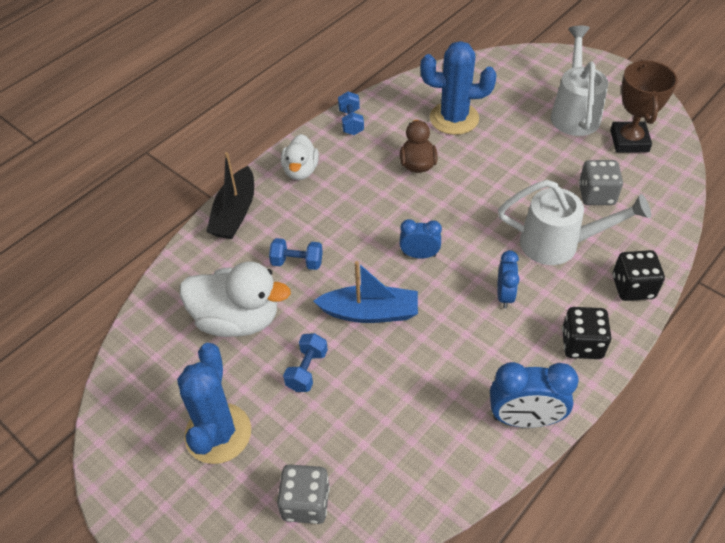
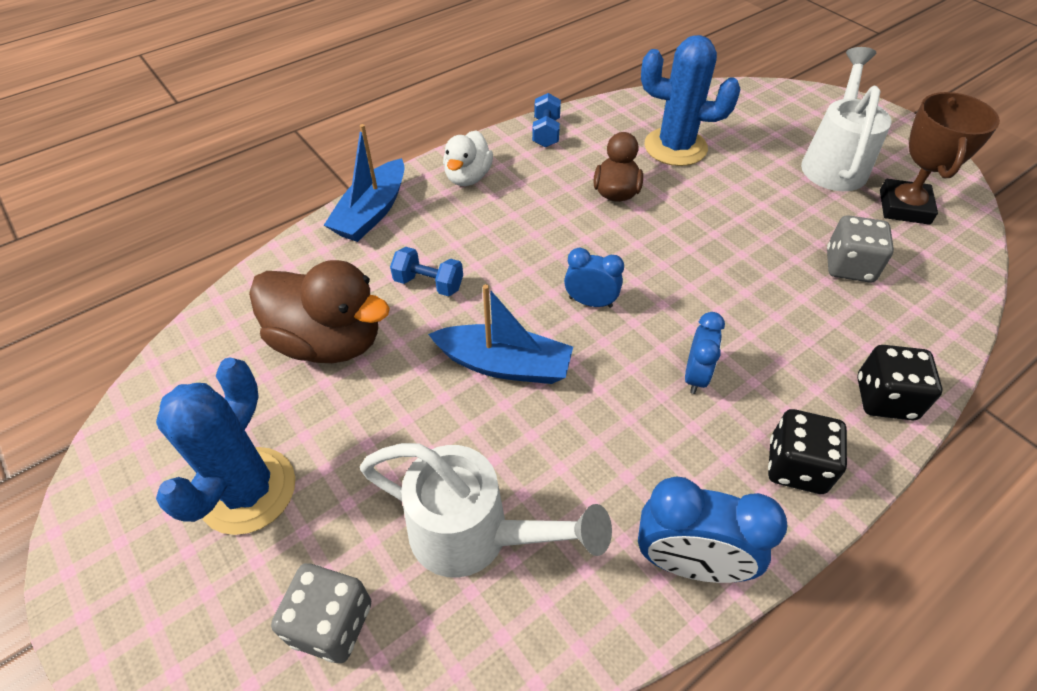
camera: 10 degrees right, 0 degrees up
white duck [180,262,291,337] -> brown duck [249,260,390,363]
black boat [206,152,254,239] -> blue boat [324,124,405,242]
blue dumbbell [283,333,328,392] -> none
white watering can [498,180,651,265] -> white watering can moved to [360,443,612,578]

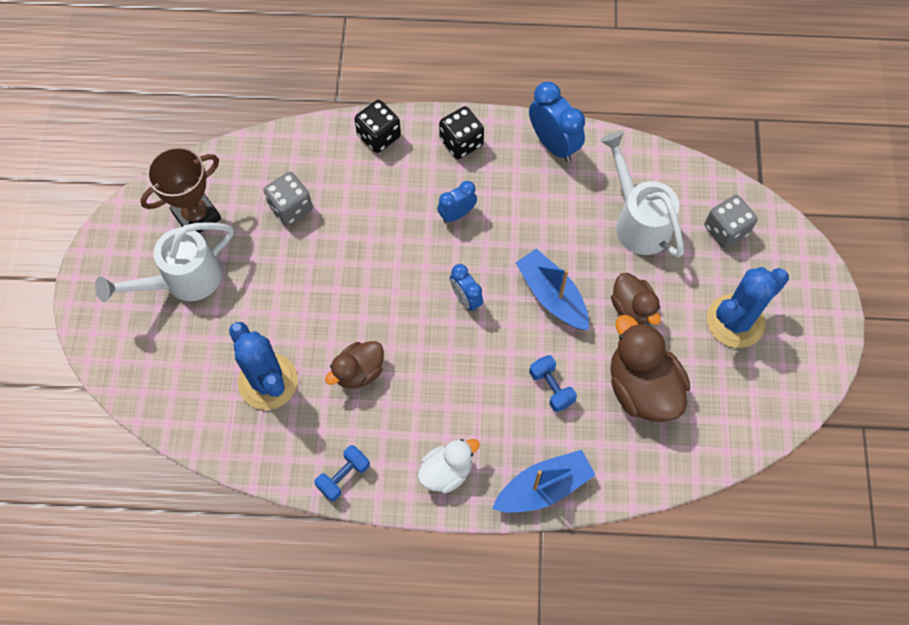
camera: 140 degrees left, 15 degrees up
none -> brown duck [611,273,661,325]

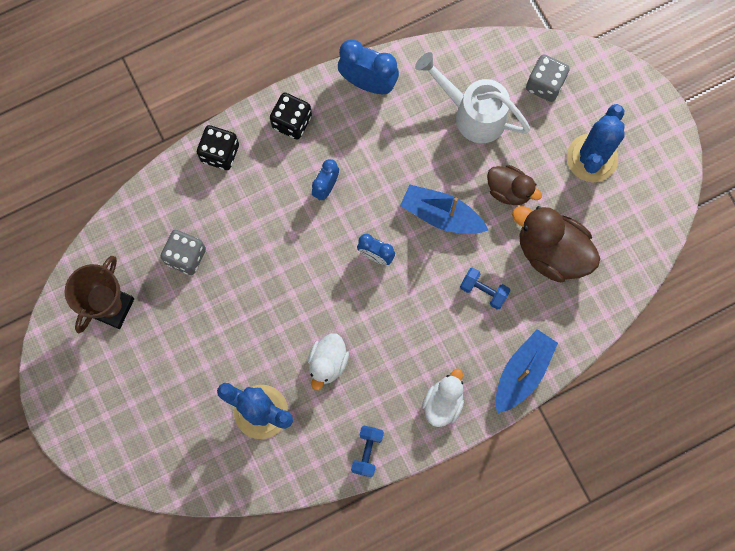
camera: 30 degrees left, 10 degrees up
white watering can [95,222,234,302] -> none
brown duck [325,341,384,389] -> white duck [308,333,349,390]

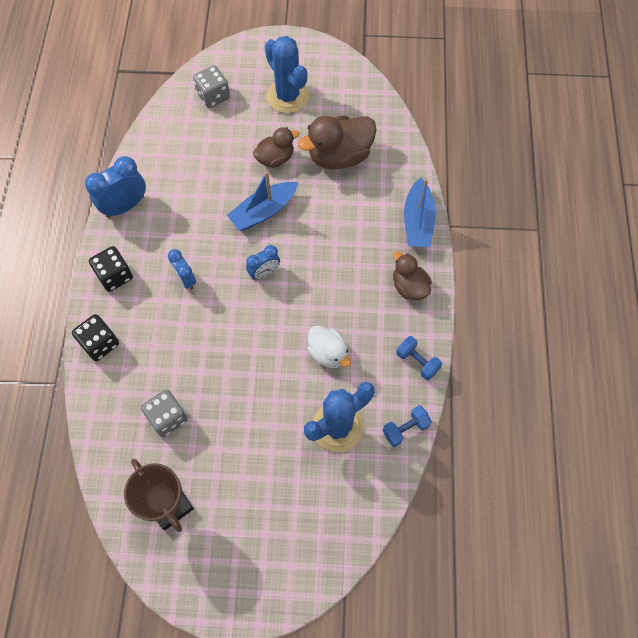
camera: 60 degrees left, 10 degrees down
white watering can [415,52,530,143] -> none
white duck [422,369,464,427] -> brown duck [393,252,432,300]
blue dumbbell [460,268,510,310] -> blue dumbbell moved to [382,405,432,447]
blue boat [495,329,558,413] -> blue boat turned 150 degrees counterclockwise [404,177,436,247]

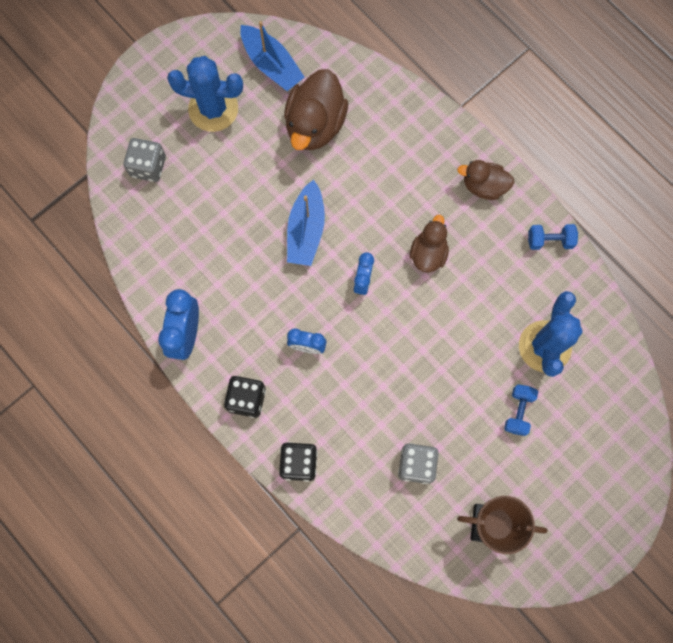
camera: 45 degrees left, 10 degrees up
brown duck [253,127,299,168] -> brown duck moved to [410,215,449,273]
white duck [307,326,351,368] -> none
blue dumbbell [382,405,432,447] -> blue dumbbell moved to [504,384,538,436]
blue boat [404,177,436,247] -> blue boat moved to [240,21,305,91]

